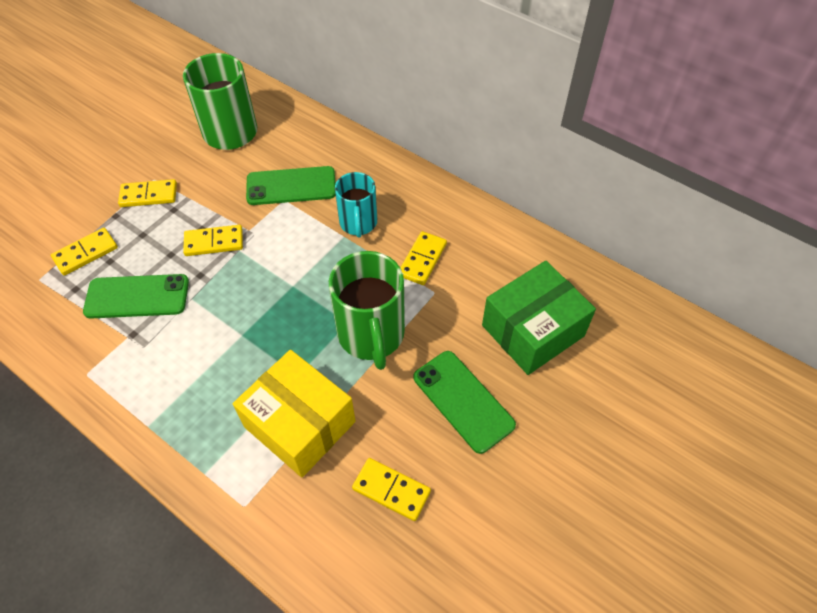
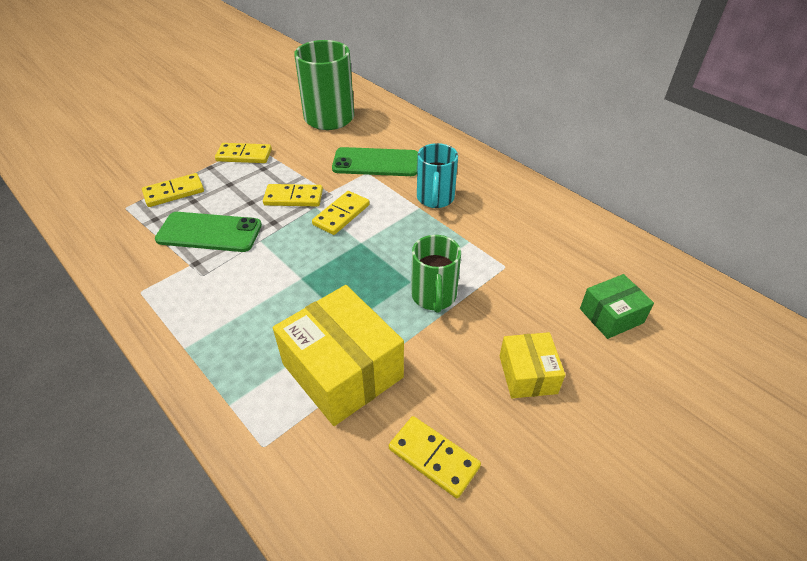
camera: 10 degrees right, 10 degrees down
green mug [329,251,405,370] -> green mug [411,235,461,313], size x0.63
yellow domino [400,231,447,285] -> yellow domino moved to [312,191,370,235]
green phone [413,351,516,454] -> yellow box [500,332,565,398]
green box [482,261,596,375] -> green box [580,274,654,339], size x0.55

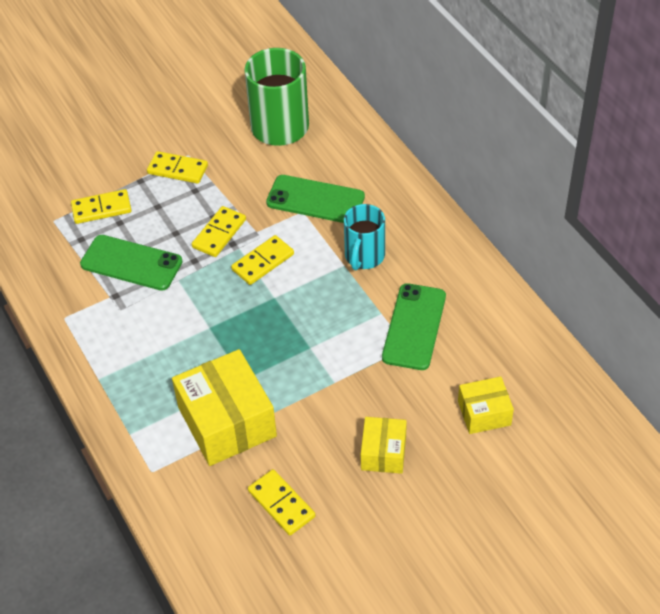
camera: 15 degrees right, 5 degrees up
yellow domino [263,184,323,206] -> yellow domino turned 75 degrees counterclockwise [192,206,246,257]
green mug [411,235,461,313] -> none
green box [580,274,654,339] -> yellow box [458,376,514,434]
none -> green phone [382,283,446,370]

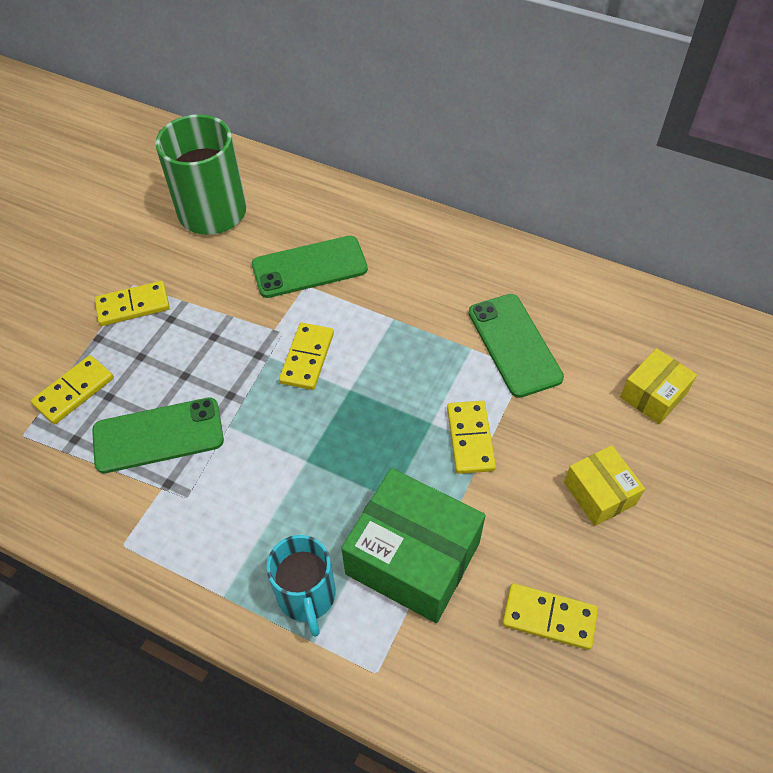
camera: 35 degrees left, 5 degrees up
yellow box [172,349,277,466] -> green box [341,468,486,623]
yellow domino [192,206,246,257] -> yellow domino moved to [447,401,496,474]
turquoise mug [344,204,385,270] -> turquoise mug moved to [266,535,336,637]

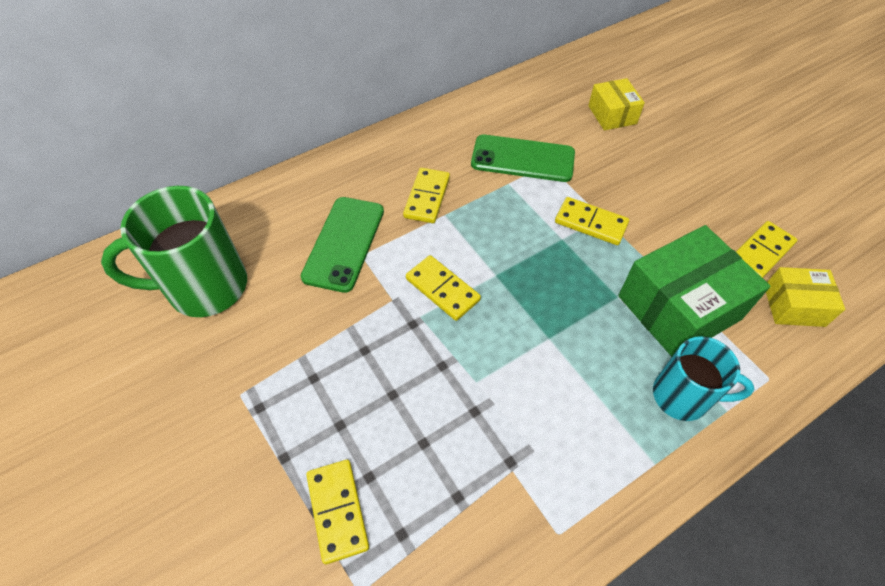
camera: 60 degrees left, 0 degrees up
green phone [92,397,224,473] -> none
yellow domino [95,281,170,326] -> yellow domino moved to [403,168,450,223]
yellow box [564,445,645,526] -> yellow box moved to [766,267,845,327]

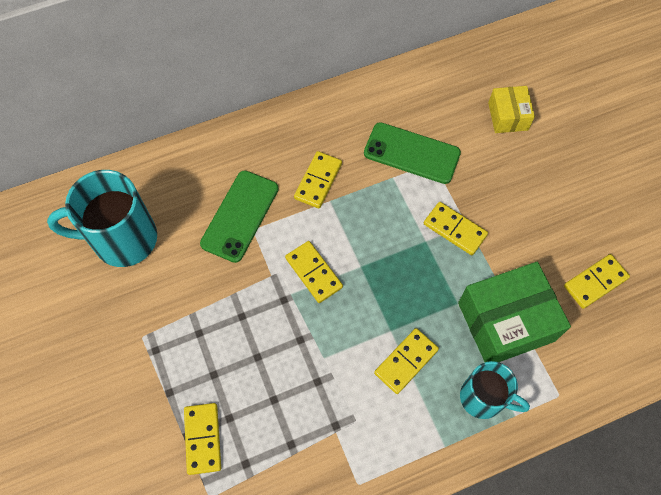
camera: 10 degrees right, 10 degrees up
green mug [101,186,247,317] -> turquoise mug [47,170,157,267]
yellow box [766,267,845,327] -> none
none -> yellow domino [374,328,439,394]

